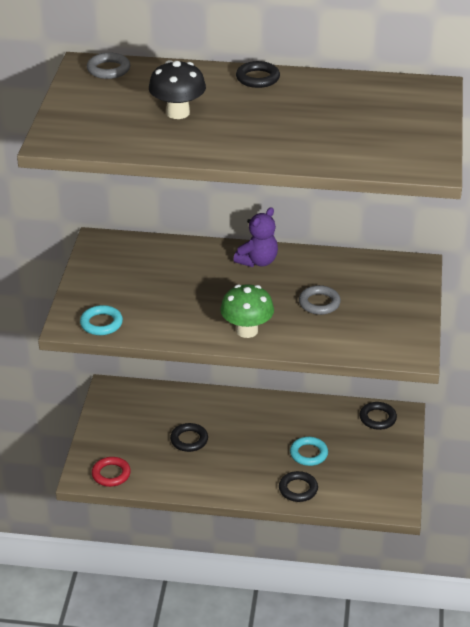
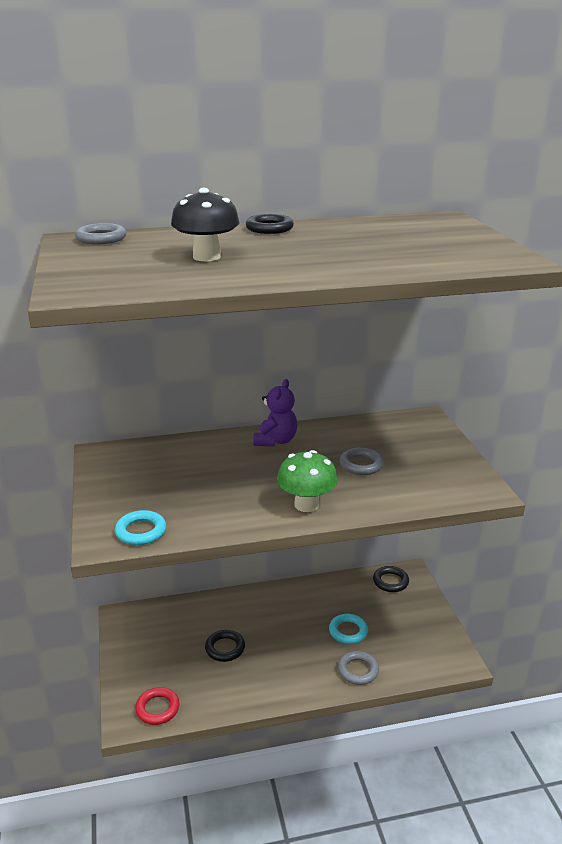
camera: 20 degrees left, 10 degrees down
black ring [279,471,318,502] -> grey ring [338,651,379,685]

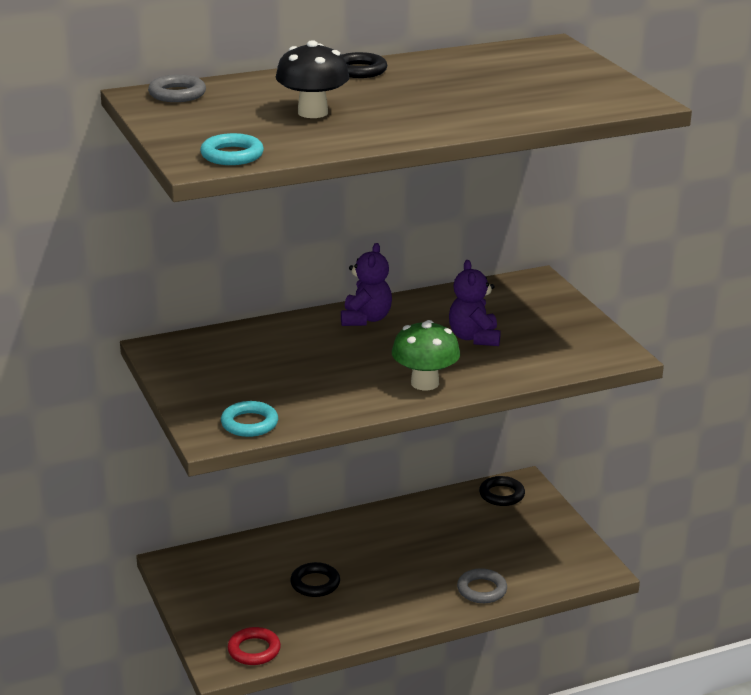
camera: 10 degrees left, 0 degrees up
turquoise ring [329,614,368,644] -> turquoise ring moved to [200,133,264,165]
grey ring [339,447,384,475] -> purple teddy bear [449,260,501,346]

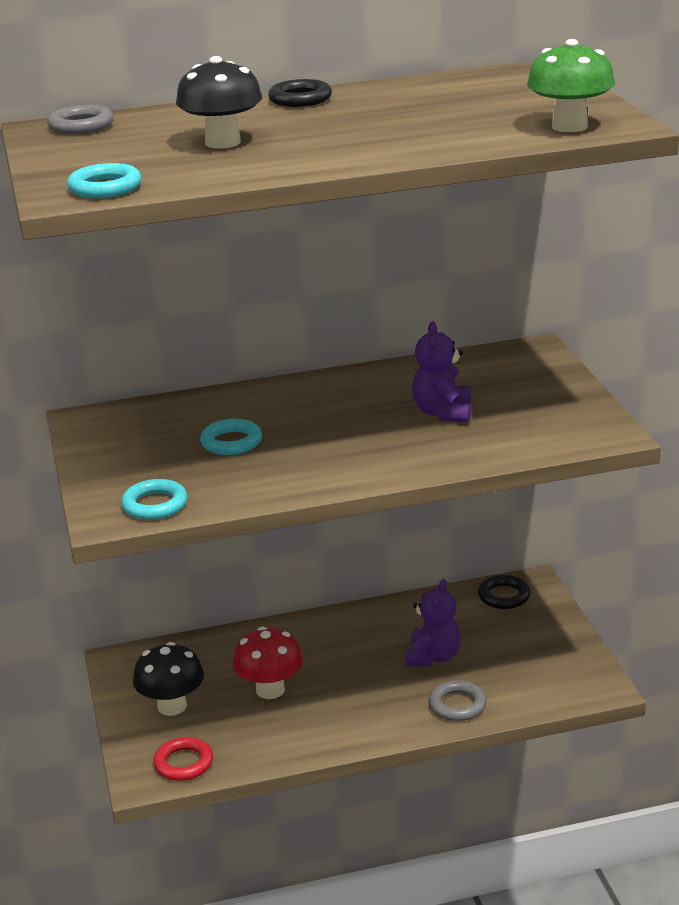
camera: 10 degrees right, 0 degrees up
black ring [290,562,340,597] -> red mushroom [233,627,303,699]
purple teddy bear [341,243,392,326] -> purple teddy bear moved to [405,579,461,666]
green mushroom [392,320,460,390] -> green mushroom moved to [527,39,615,132]
none -> black mushroom [133,642,204,716]
none -> turquoise ring [200,419,262,455]

